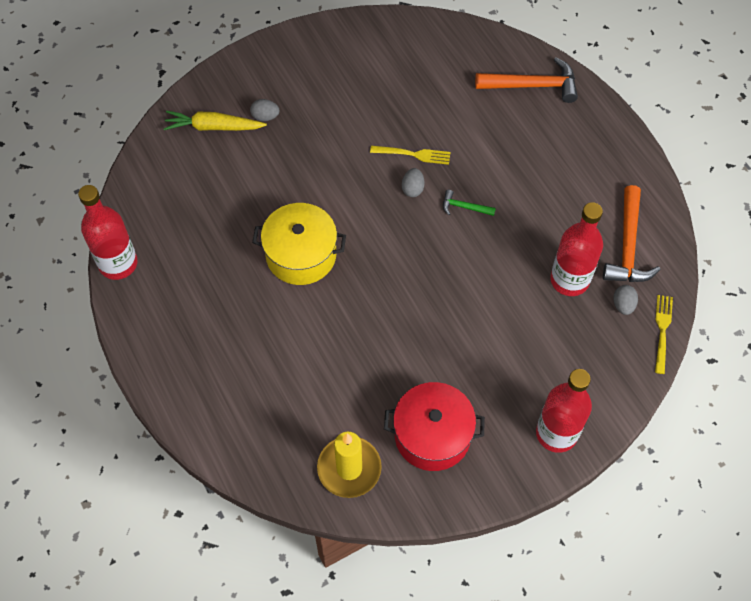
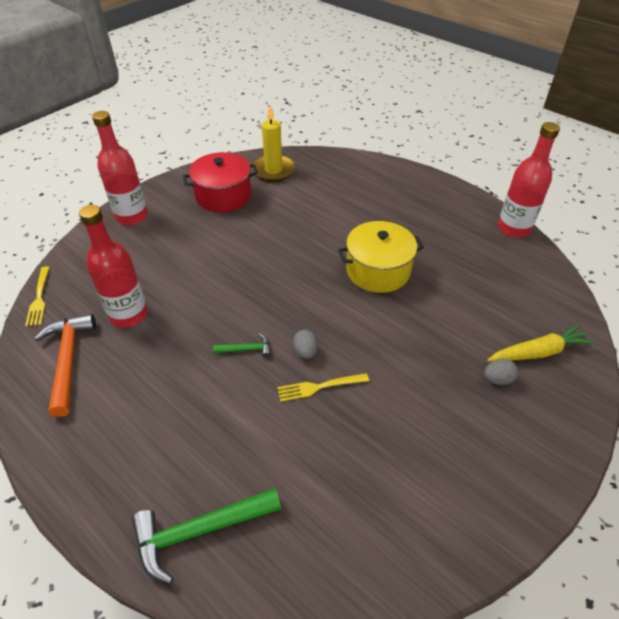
camera: 160 degrees right, 15 degrees down
orange hammer [475,57,578,103] -> green hammer [132,488,281,584]
grey egg [613,285,638,315] -> none

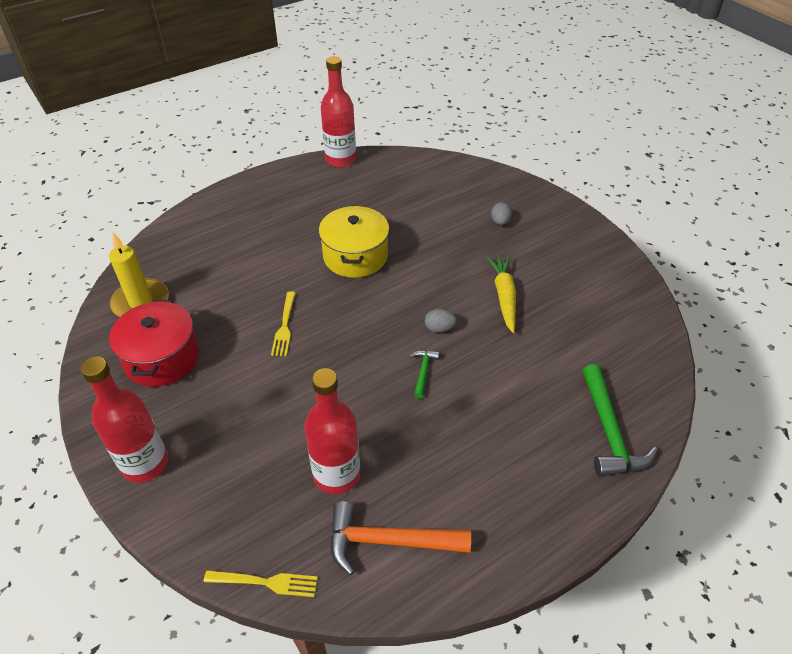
camera: 75 degrees left, 0 degrees up
yellow fork [277,373,369,402] -> yellow fork moved to [271,291,296,356]
yellow carrot [487,324,595,362] -> yellow carrot moved to [486,256,516,333]

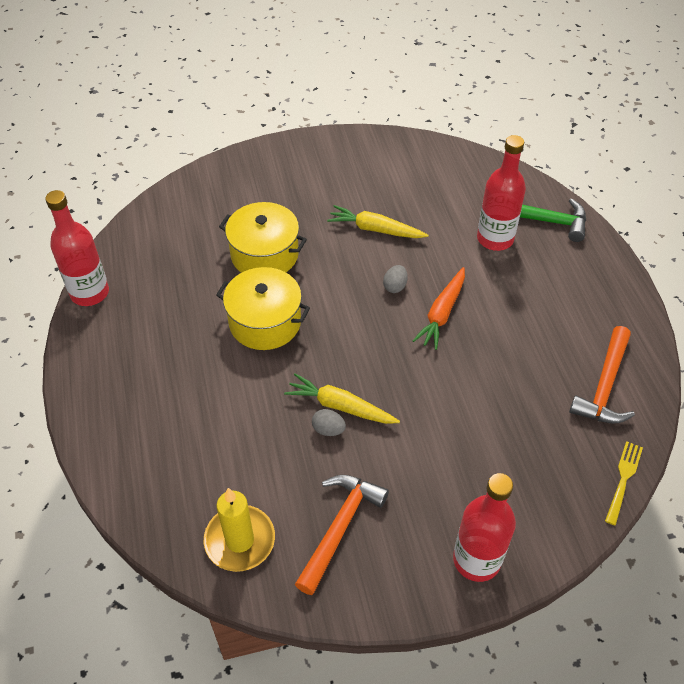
camera: 70 degrees left, 5 degrees up
red pot [109,300,199,387] -> orange hammer [295,475,389,595]
yellow fork [271,291,296,356] -> yellow carrot [284,373,400,424]
red bottle [304,368,360,494] -> red bottle moved to [477,135,526,251]
green hammer [410,350,439,399] -> orange carrot [413,267,465,350]
grey egg [491,202,512,225] -> grey egg moved to [312,409,346,436]
none -> yellow pot [219,202,307,273]

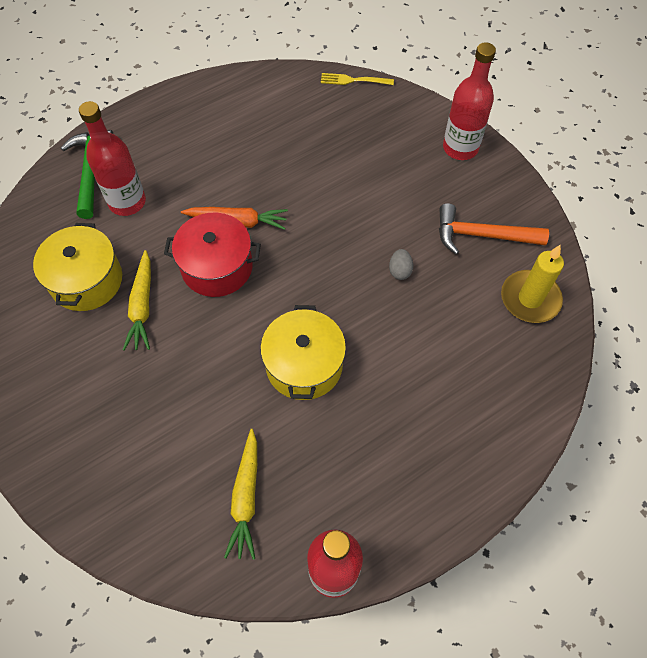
camera: 110 degrees left, 10 degrees up
yellow pot [219,202,307,273] -> yellow pot moved to [33,223,122,311]
yellow carrot [284,373,400,424] -> yellow carrot moved to [224,429,257,560]
grey egg [383,265,408,293] -> red pot [164,213,261,297]
orange hammer [569,326,635,423] -> none

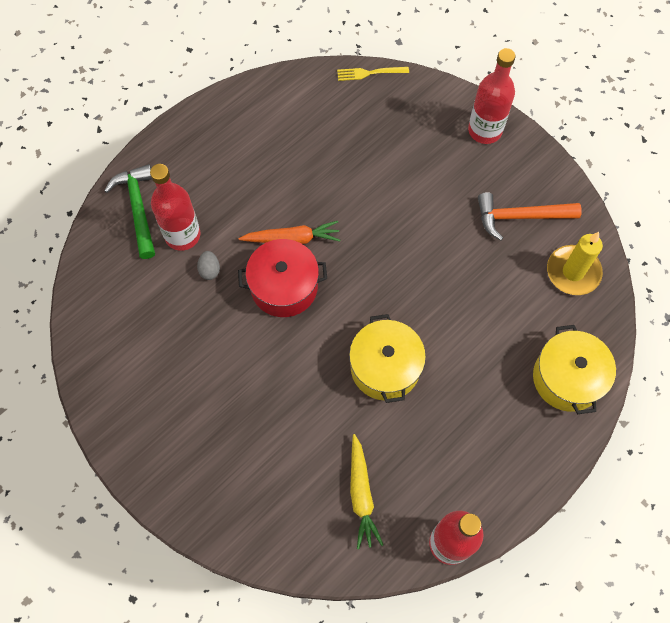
camera: 10 degrees left, 5 degrees up
yellow pot [33,223,122,311] -> yellow pot moved to [533,325,616,414]
yellow carrot [123,250,151,351] -> none
grey egg [389,249,413,280] -> grey egg moved to [197,251,220,280]

